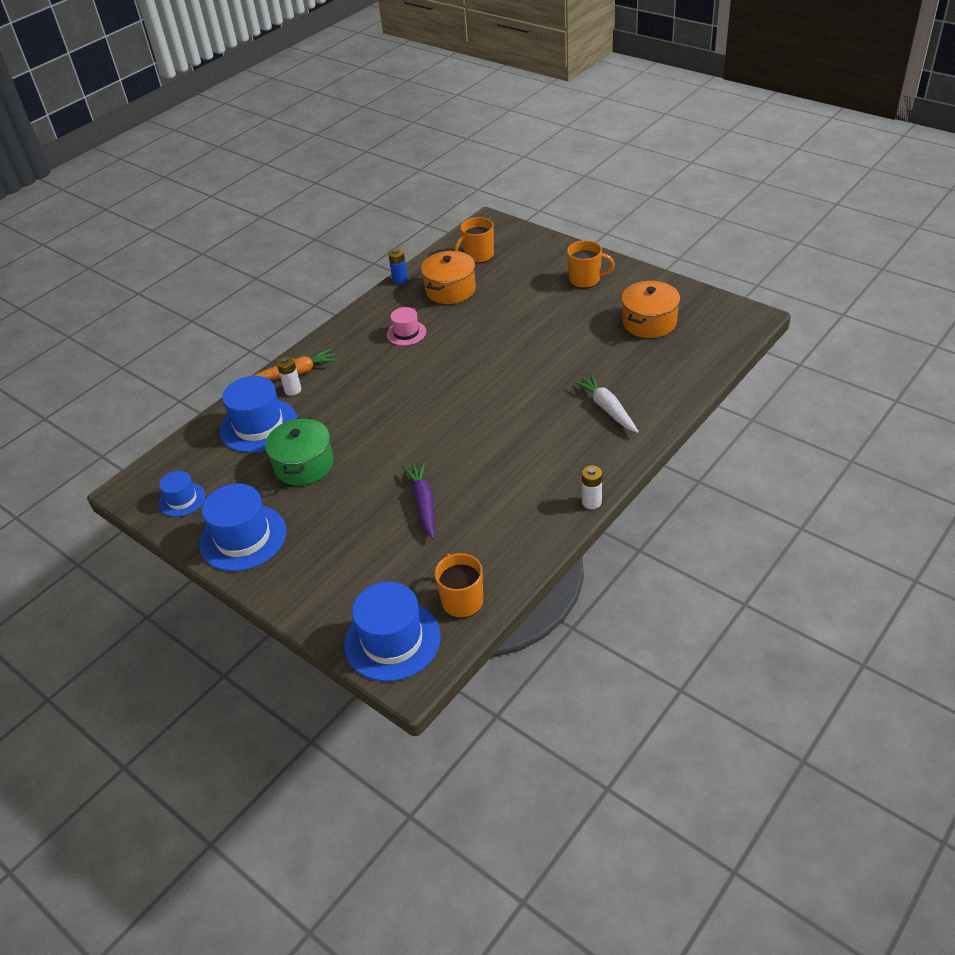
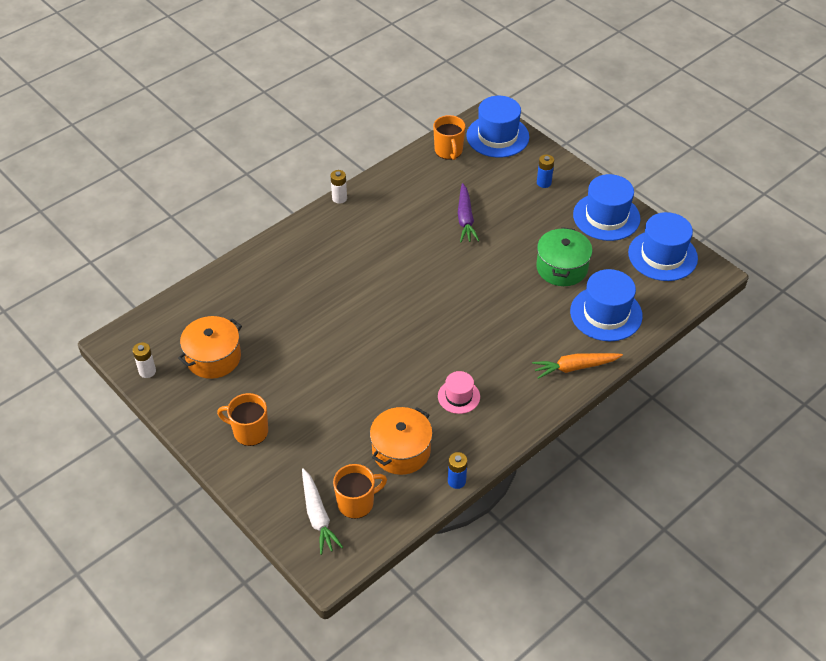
camera: 175 degrees left, 5 degrees up
blue hat [159,471,205,517] -> blue hat [628,212,698,281], size x1.79
white battery [277,356,301,396] -> white battery moved to [132,342,156,378]
white carrot [573,374,639,433] -> white carrot moved to [302,468,343,555]
none -> blue battery [537,154,554,188]

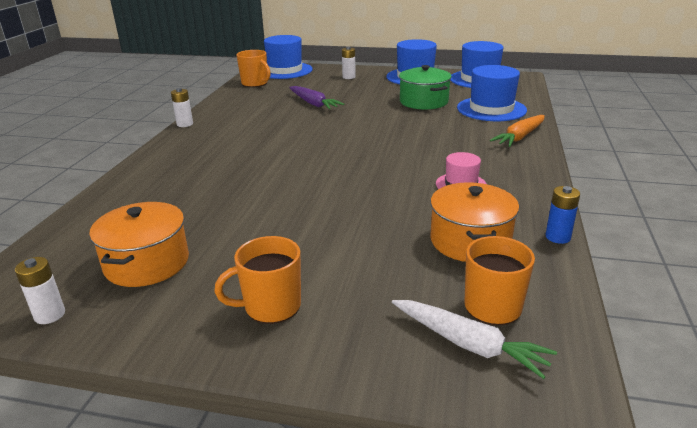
camera: 35 degrees left, 20 degrees down
blue battery [537,154,554,188] -> white battery [342,47,356,79]

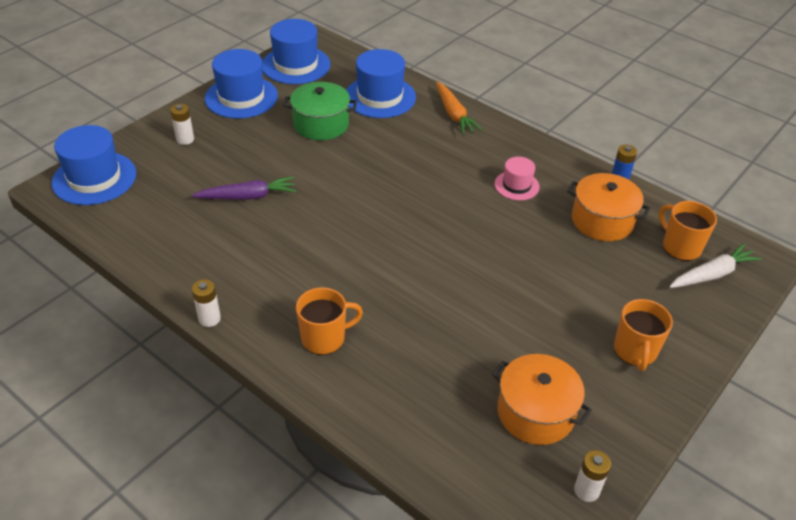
camera: 65 degrees left, 15 degrees up
orange mug [236,50,271,87] -> orange mug moved to [296,287,363,355]

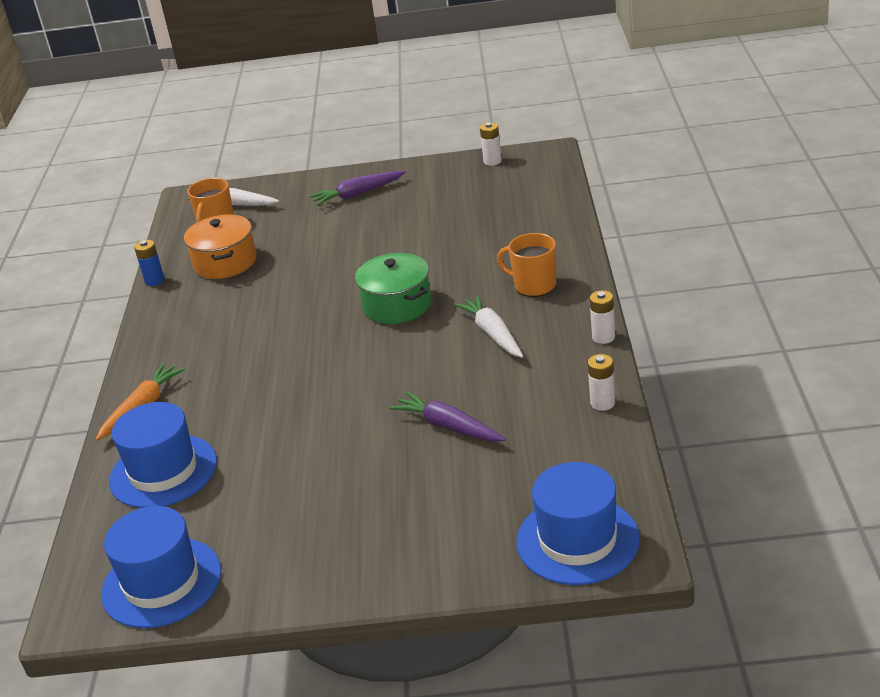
camera: 125 degrees left, 10 degrees down
white battery [170,104,194,145] -> white battery moved to [588,354,615,411]
blue hat [205,49,278,119] -> none
green pot [283,82,357,140] -> green pot moved to [355,253,431,324]
orange pot [492,354,592,445] -> none
pink hat [494,157,540,200] -> none
orange mug [614,299,673,371] -> purple carrot [309,171,406,206]
none -> white carrot [454,295,523,358]

